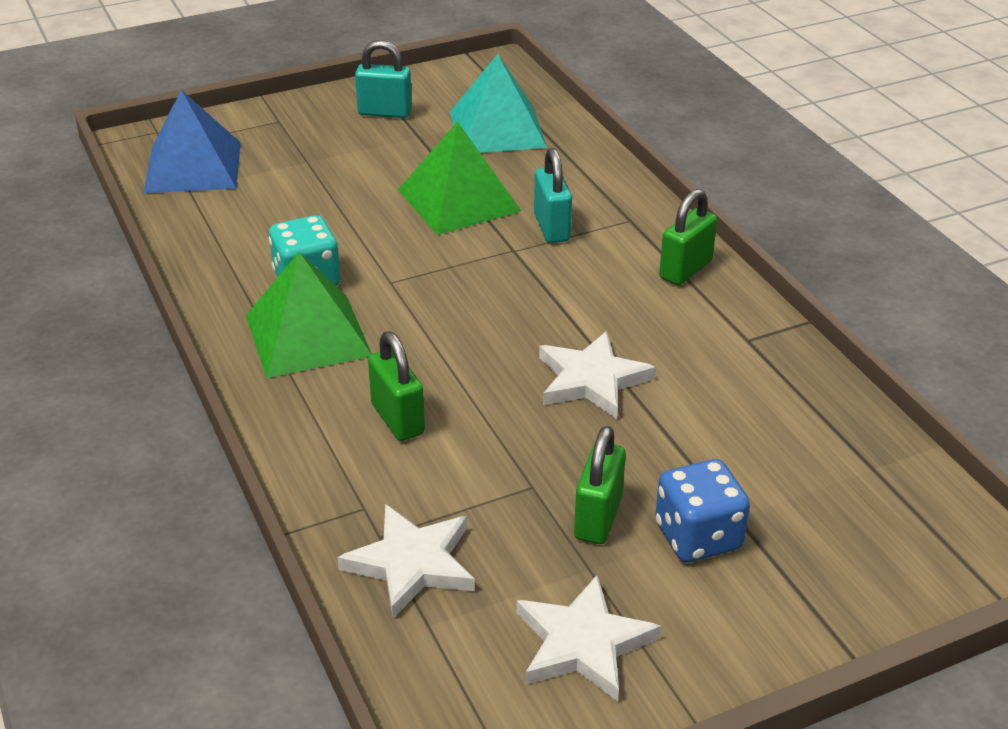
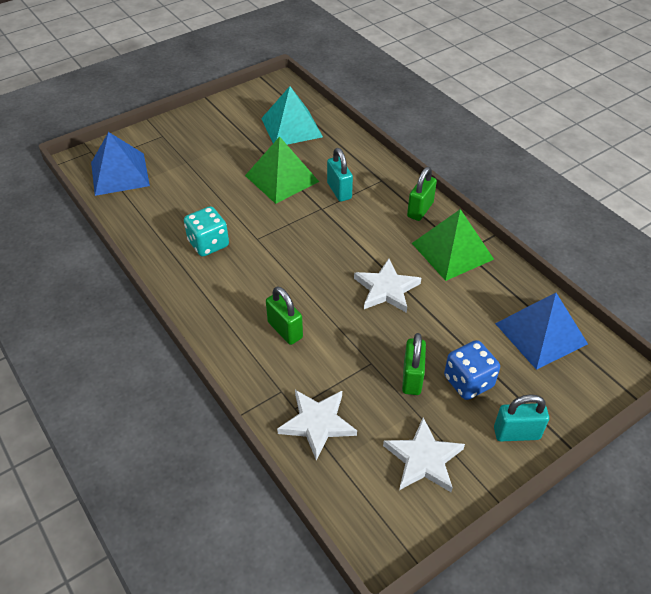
camera: 10 degrees left, 10 degrees up
green pyramid [246,252,372,378] -> green pyramid moved to [412,209,494,281]
turquoise padlock [355,40,412,118] -> turquoise padlock moved to [494,394,549,442]
none -> blue pyramid [495,293,588,370]

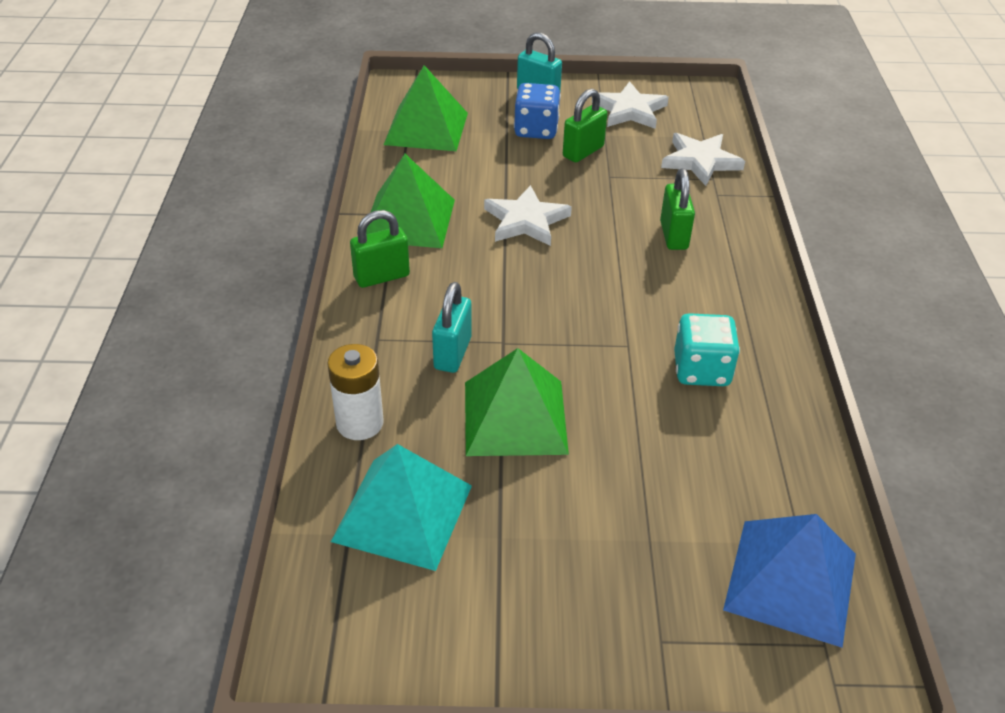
camera: 145 degrees left, 5 degrees down
blue pyramid [495,293,588,370] -> green pyramid [384,65,468,151]
none -> white battery [327,344,384,440]

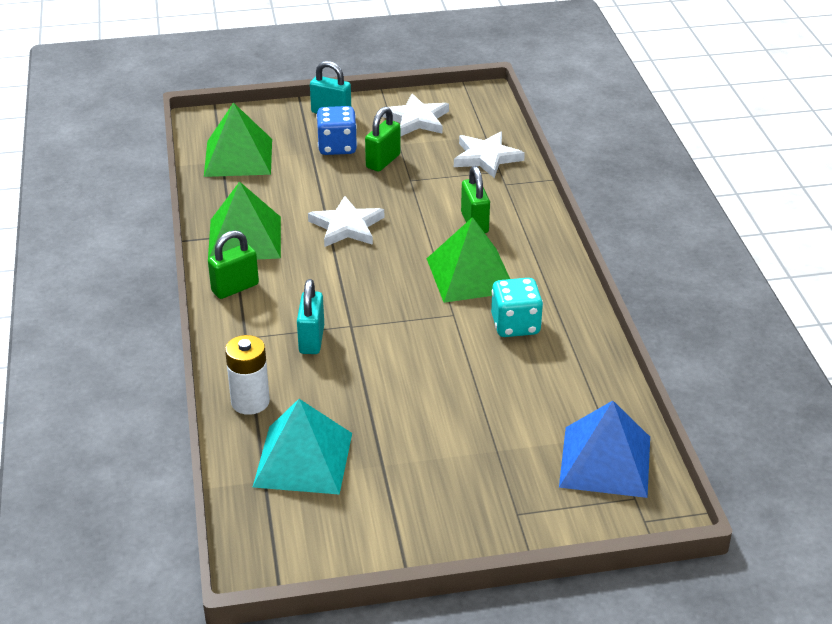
camera: 10 degrees left, 5 degrees down
green pyramid [465,348,569,456] -> green pyramid moved to [427,217,510,303]

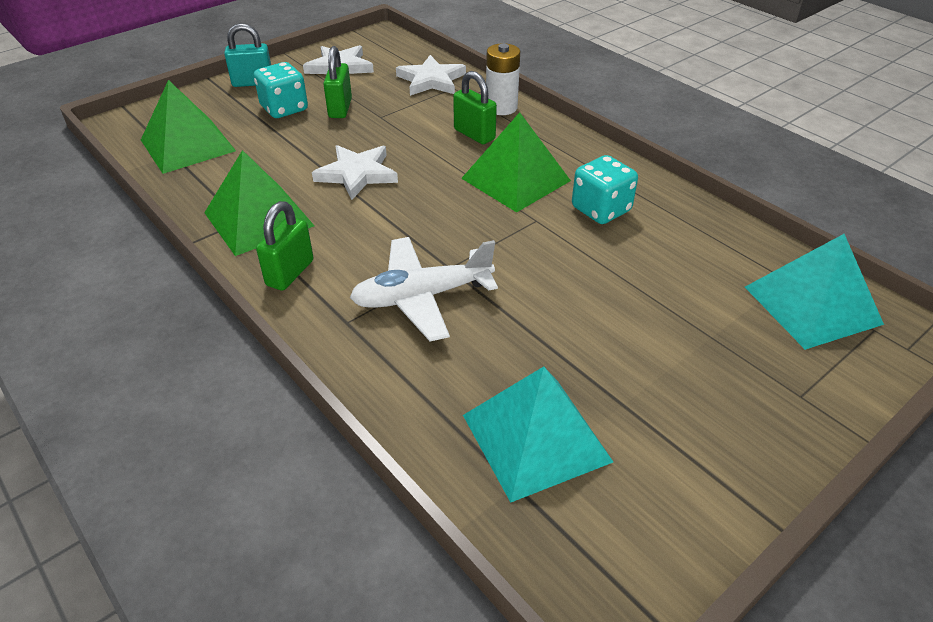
camera: 30 degrees left, 5 degrees up
white battery [225,335,270,415] -> white battery moved to [486,43,520,115]
turquoise padlock [297,279,324,354] -> white plane [350,237,498,342]
blue dice [316,106,357,155] -> turquoise dice [254,62,308,118]
blue pyramid [559,401,650,498] -> turquoise pyramid [745,234,884,350]

